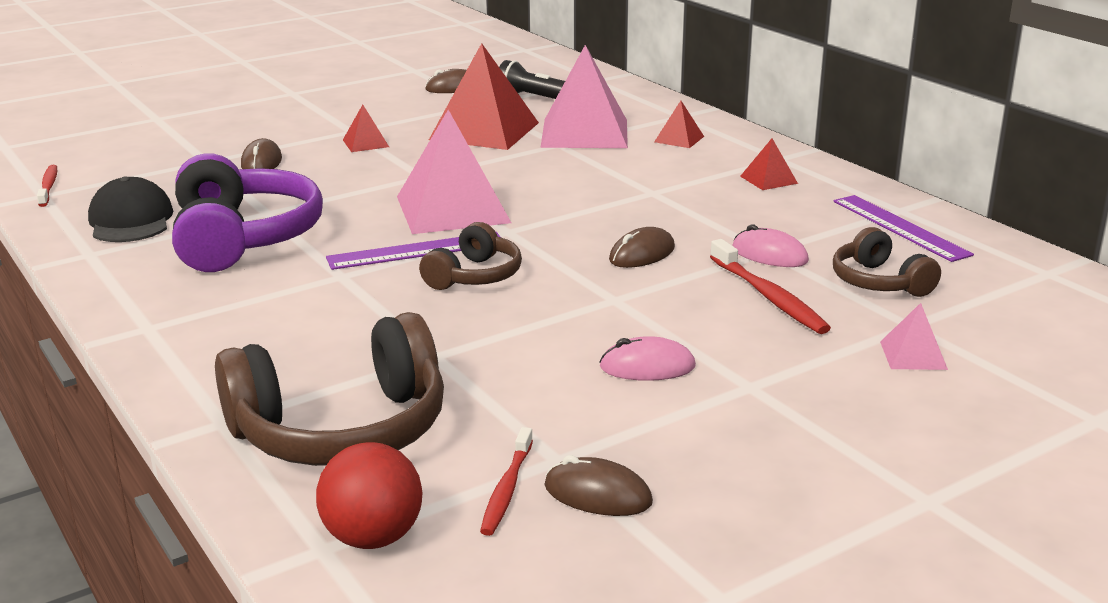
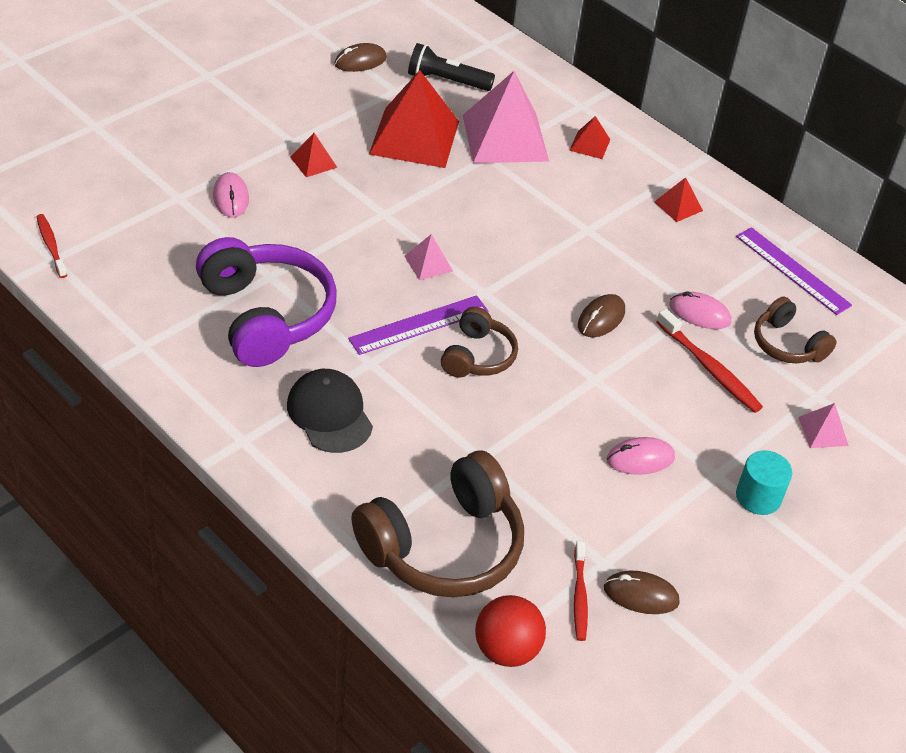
camera: 15 degrees left, 20 degrees up
black cap [88,176,173,242] -> black cap moved to [287,369,373,453]
brown mouse [241,138,282,169] -> pink mouse [213,172,249,218]
pink pyramid [397,110,511,234] -> pink pyramid [404,234,453,280], size x0.45
none -> turquoise cylinder [736,450,792,515]

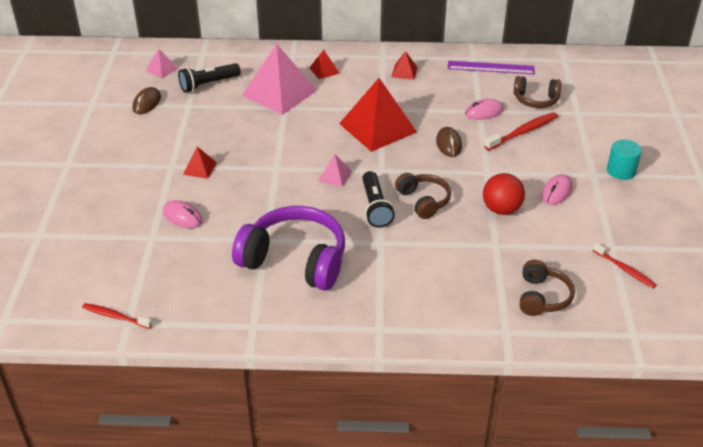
camera: 40 degrees left, 5 degrees down
black cap [287,369,373,453] -> none
purple ruler [348,295,488,355] -> black flashlight [362,171,395,228]
brown headphones [351,451,524,597] -> brown headphones [520,260,575,316], size x0.55
red pyramid [369,70,459,168] -> red pyramid moved to [339,78,417,152]
red ball [475,595,546,667] -> red ball moved to [483,173,525,215]
brown mouse [604,571,680,614] -> none
red toothbrush [656,309,763,413] -> red toothbrush turned 45 degrees counterclockwise [484,112,558,150]
pink pyramid [798,403,849,448] -> pink pyramid moved to [146,49,178,78]

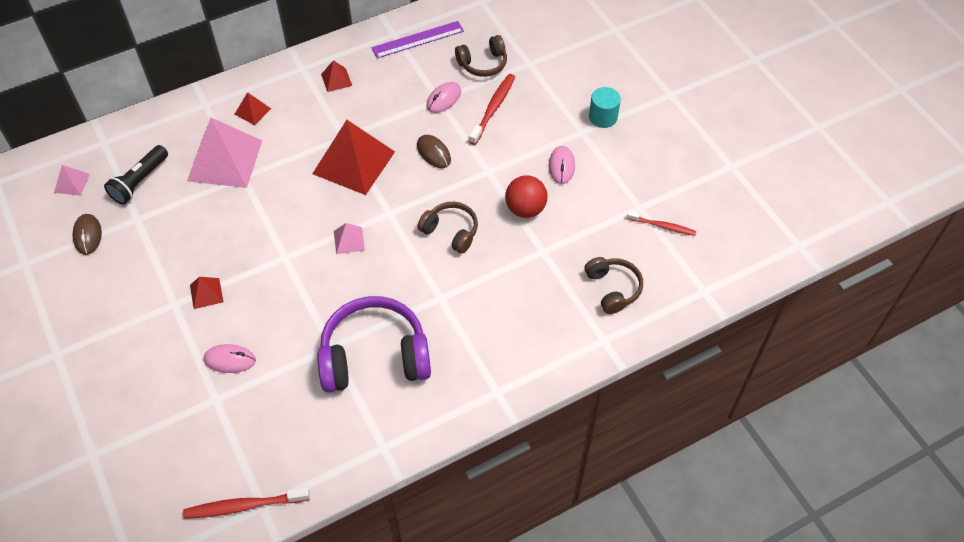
camera: 30 degrees left, 15 degrees up
red toothbrush [82,303,152,329] -> red toothbrush [183,487,310,519], size x1.50
black flashlight [362,171,395,228] -> none

